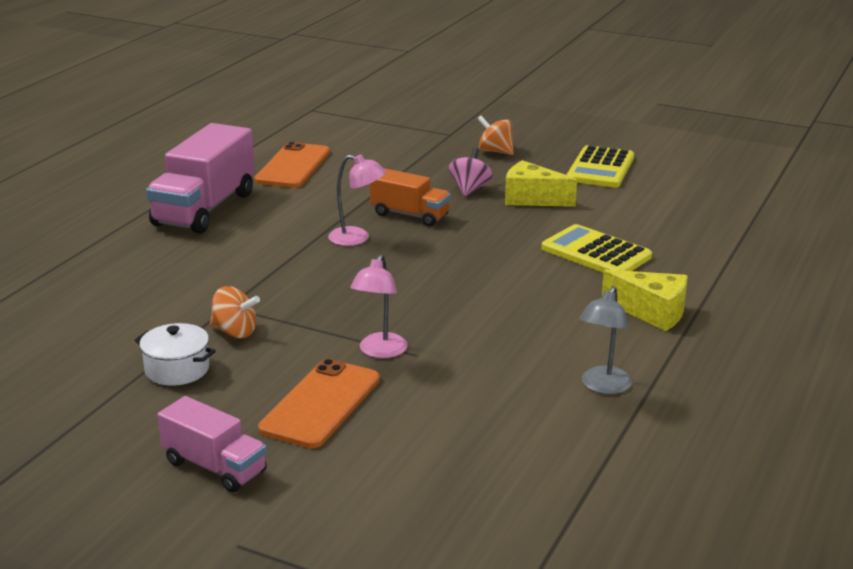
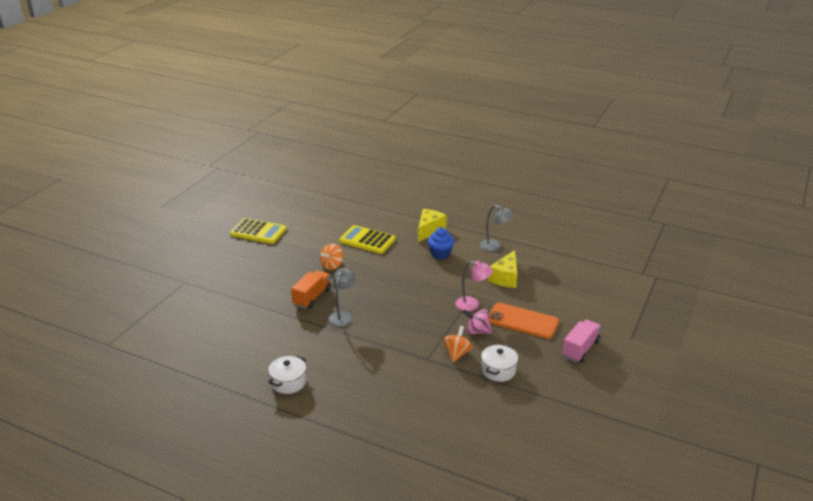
camera: 90 degrees left, 5 degrees up
pink truck [146,123,255,234] -> white pot [268,356,306,394]
orange phone [254,142,330,188] -> none
pink lamp [328,154,386,246] -> grey lamp [328,268,356,327]
pink spinning top [449,148,493,196] -> pink spinning top moved to [463,309,492,334]
orange spinning top [477,116,514,155] -> orange spinning top moved to [320,244,343,270]
yellow cheese [505,160,577,207] -> yellow cheese moved to [488,250,518,288]
yellow calculator [541,224,652,273] -> yellow calculator turned 75 degrees clockwise [339,225,396,254]
none -> blue cupcake [428,227,454,259]

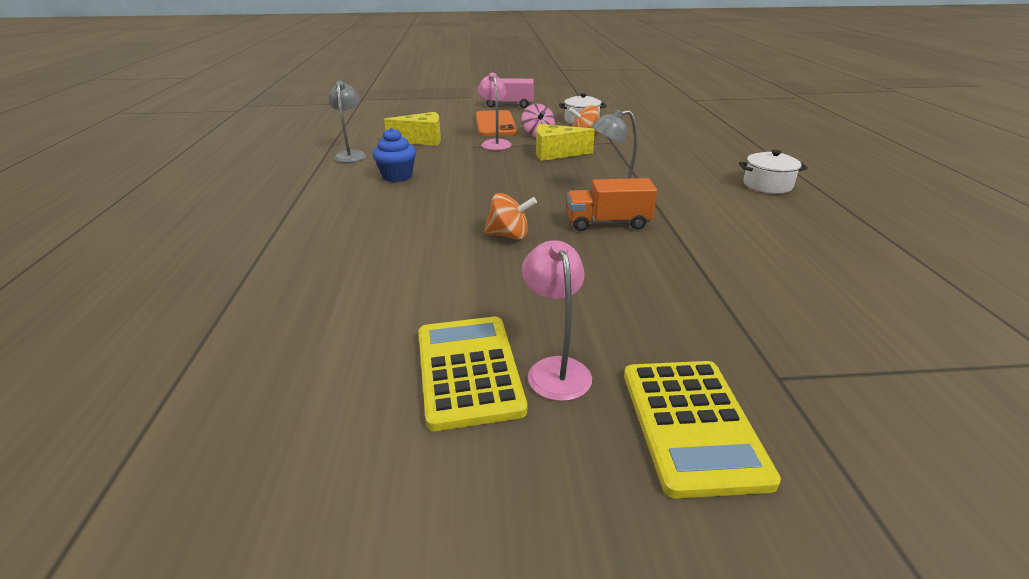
camera: 120 degrees left, 0 degrees up
yellow calculator [339,225,396,254] -> yellow calculator moved to [624,361,781,499]
yellow cheese [418,209,447,242] -> yellow cheese moved to [536,124,595,161]
none -> pink lamp [522,240,592,401]

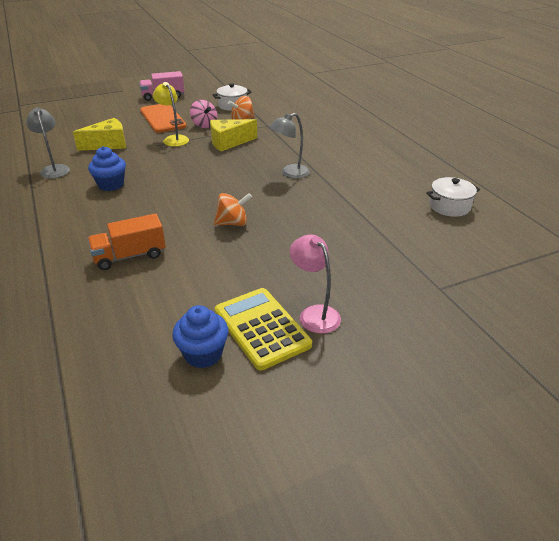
camera: 20 degrees left, 5 degrees up
pink lamp [477,72,512,150] -> yellow lamp [153,82,189,147]
orange truck [567,178,657,231] -> orange truck moved to [88,214,166,270]
yellow calculator [624,361,781,499] -> none
white pot [739,150,808,194] -> white pot moved to [426,177,480,217]
none -> blue cupcake [172,305,229,368]

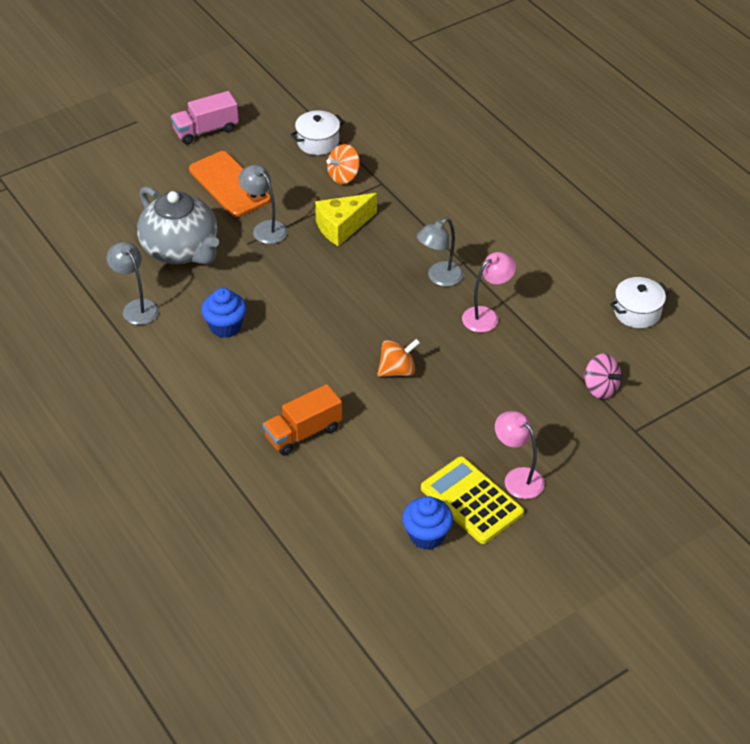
camera: 10 degrees left, 10 degrees up
yellow cheese [73,118,126,151] -> grey teapot [137,186,219,264]
yellow lamp [153,82,189,147] -> grey lamp [239,165,288,244]
pink spinning top [190,100,217,128] -> pink spinning top moved to [583,354,624,399]
none -> pink lamp [462,252,516,332]

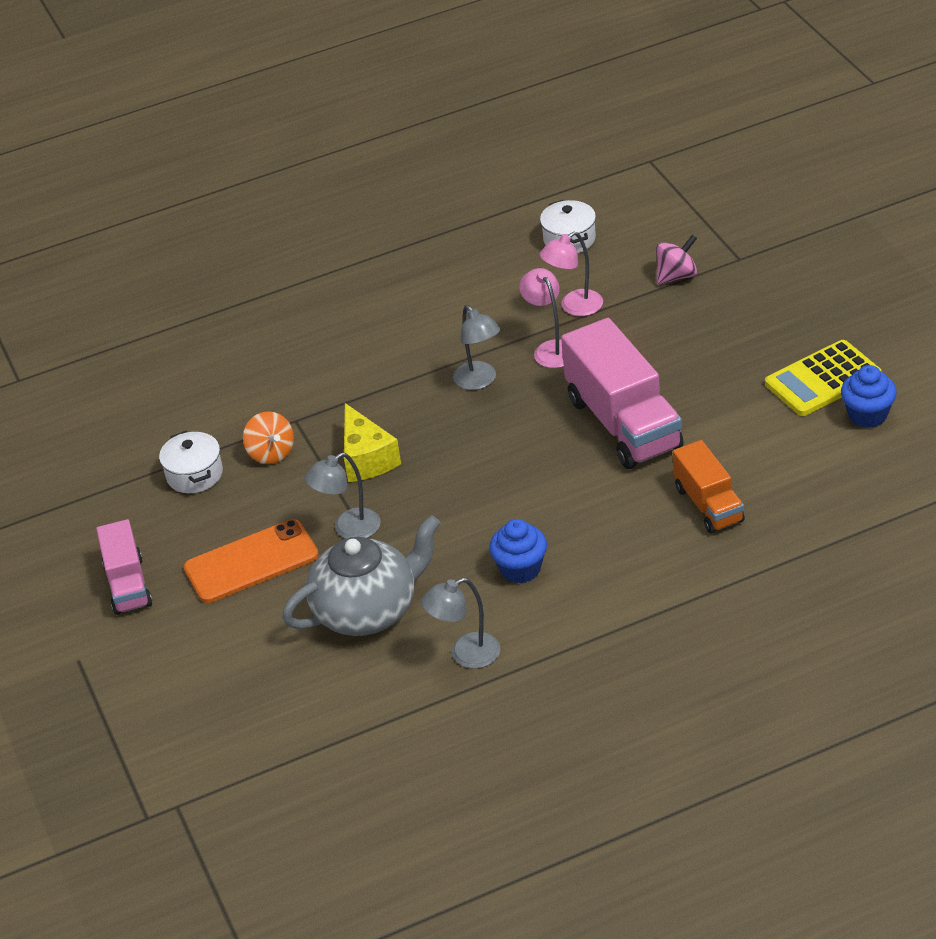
camera: 75 degrees left, 5 degrees down
orange spinning top [377,339,420,377] -> pink truck [561,318,684,469]
pink lamp [495,411,545,499] -> pink lamp moved to [540,232,603,316]

